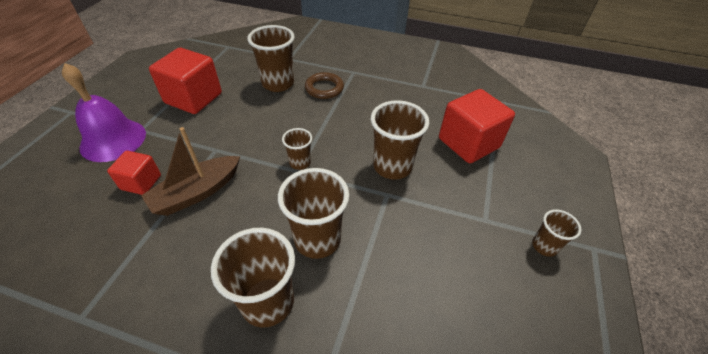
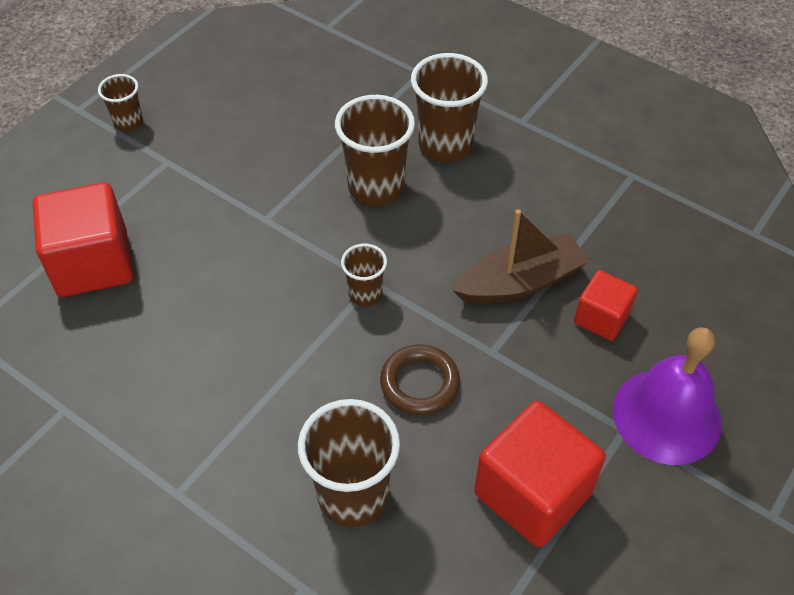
camera: 160 degrees left, 5 degrees up
brown ring [305,72,344,99] -> brown ring moved to [380,344,460,415]
brown cup [371,100,429,180] -> none

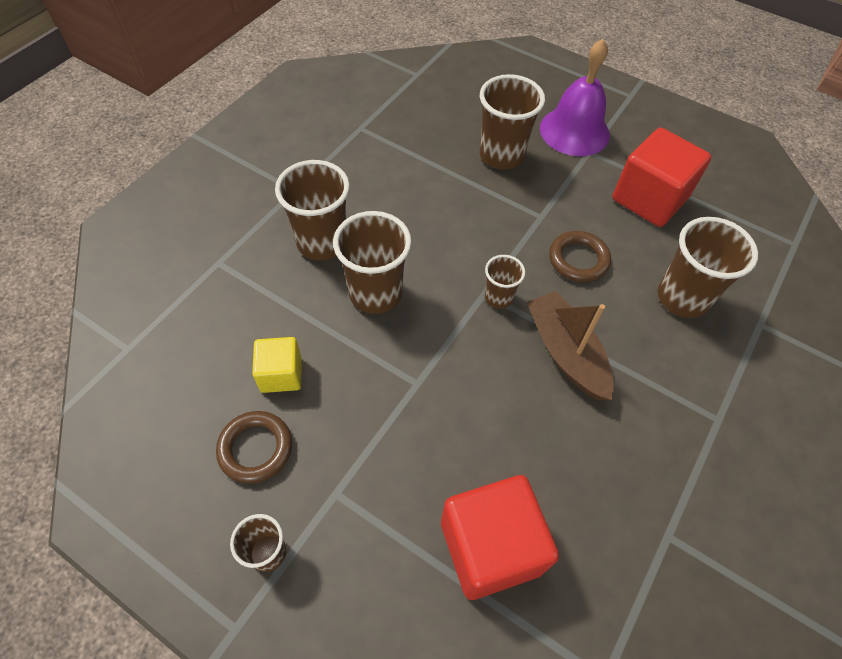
camera: 95 degrees left, 5 degrees up
brown boat [453,209,589,304] -> brown boat moved to [526,291,614,400]
red cube [574,270,638,341] -> brown cup [479,74,545,169]
none -> brown ring [216,411,292,483]
none -> yellow cube [252,337,301,393]

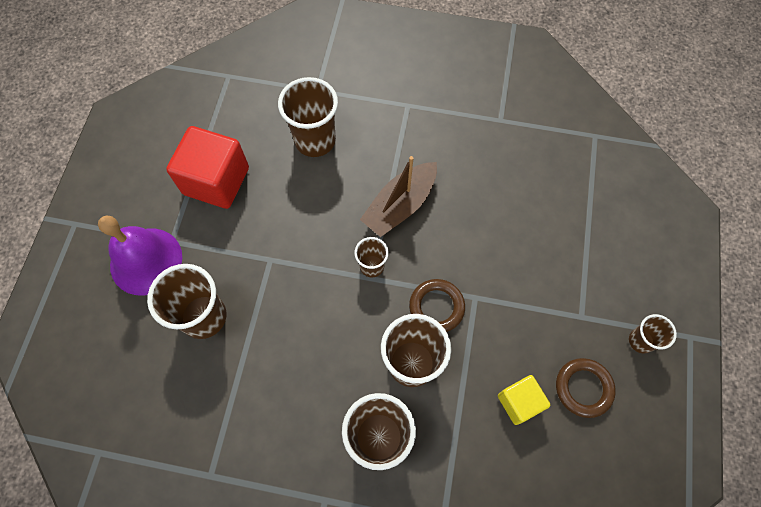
camera: 110 degrees left, 10 degrees up
red cube [441,475,559,600] -> none
brown ring [549,231,611,282] -> brown ring moved to [409,279,465,332]

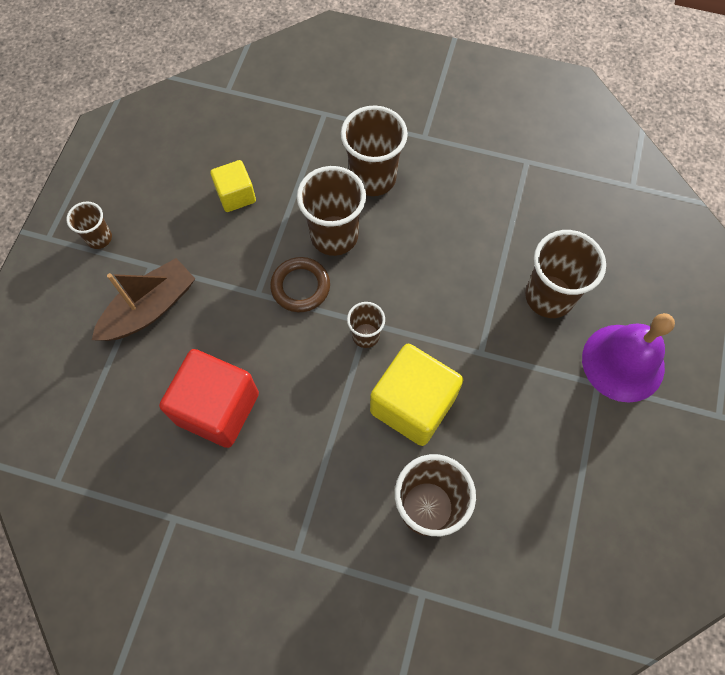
camera: 175 degrees left, 0 degrees up
red cube [166,126,249,209] -> red cube moved to [159,349,259,448]
brown boat [360,156,437,237] -> brown boat moved to [92,258,195,341]
brown ring [556,358,616,418] -> none
none -> yellow cube [370,344,463,446]

